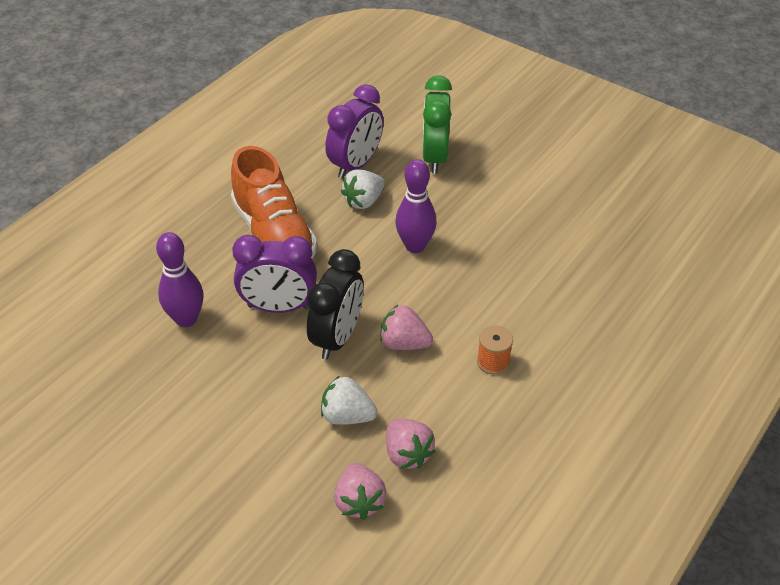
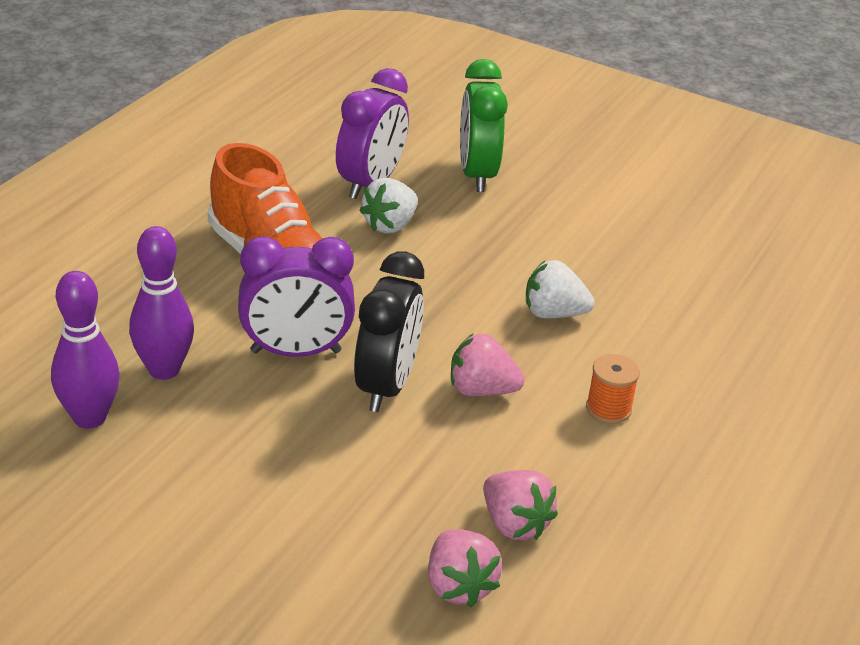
camera: 10 degrees left, 10 degrees down
white strawberry [321,375,377,425] -> white strawberry moved to [526,260,595,319]
purple bowling pin [395,159,437,253] -> purple bowling pin moved to [51,271,120,429]

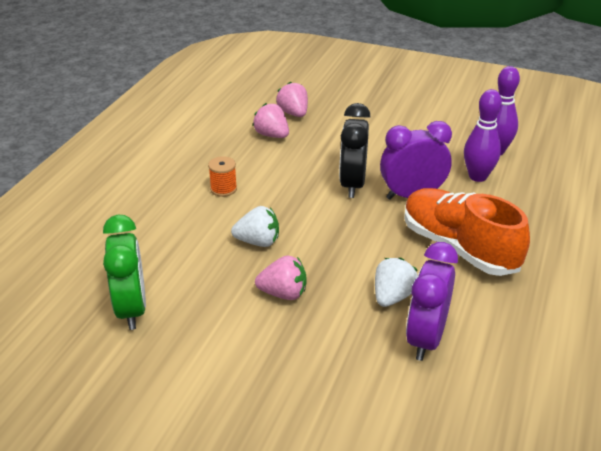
camera: 175 degrees right, 0 degrees up
pink strawberry [451,334,525,396] -> pink strawberry moved to [255,255,306,300]
green clock [460,59,508,192] -> green clock moved to [103,215,146,330]

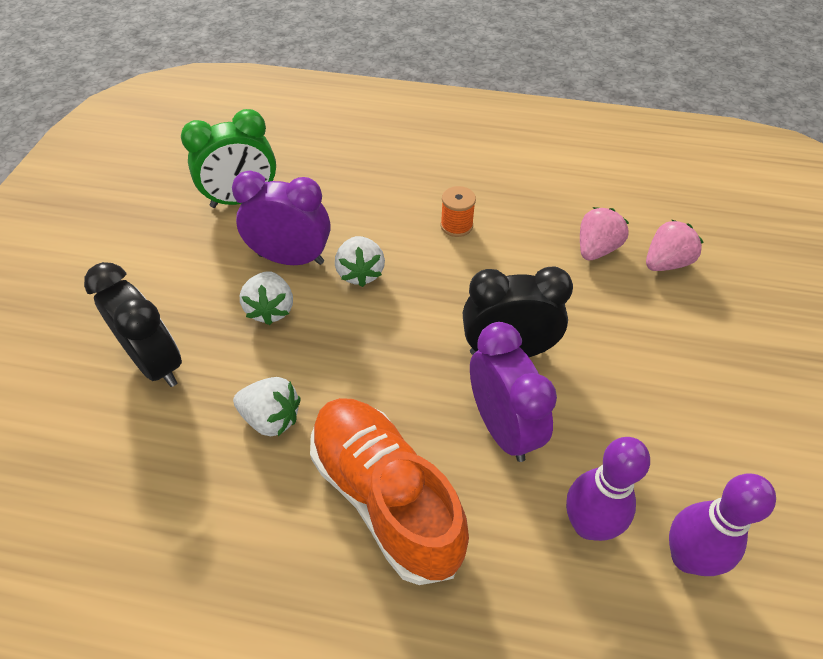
camera: 80 degrees right, 15 degrees up
pink strawberry [255,255,306,300] -> white strawberry [240,271,293,325]
orange shoe [404,188,530,276] -> orange shoe turned 75 degrees counterclockwise [310,398,469,585]
purple clock [406,242,458,361] -> purple clock moved to [232,170,330,265]
none -> black clock [84,262,182,387]

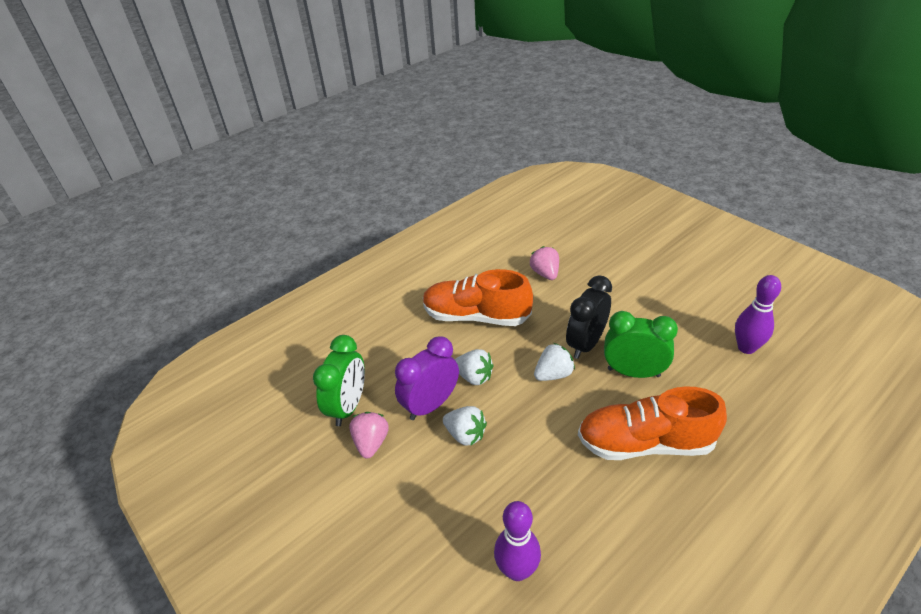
camera: 50 degrees left, 10 degrees down
black clock [84,262,182,387] -> none
white strawberry [233,377,301,436] -> white strawberry moved to [534,343,575,381]
orange spool [441,186,476,237] -> orange shoe [423,269,533,326]
purple clock [470,322,557,462] -> green clock [604,311,678,378]
purple bowling pin [566,437,650,541] -> purple bowling pin moved to [494,501,541,581]
pink strawberry [646,220,704,271] -> pink strawberry moved to [349,412,389,458]

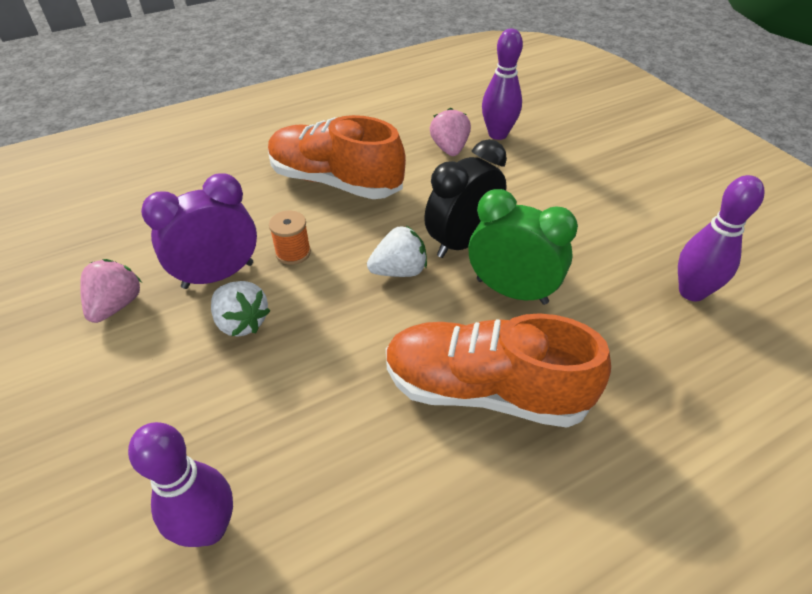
camera: 10 degrees right, 5 degrees up
green clock [313,335,365,426] -> none
white strawberry [455,349,494,385] -> orange spool [269,211,311,265]
none -> purple bowling pin [482,29,523,140]

